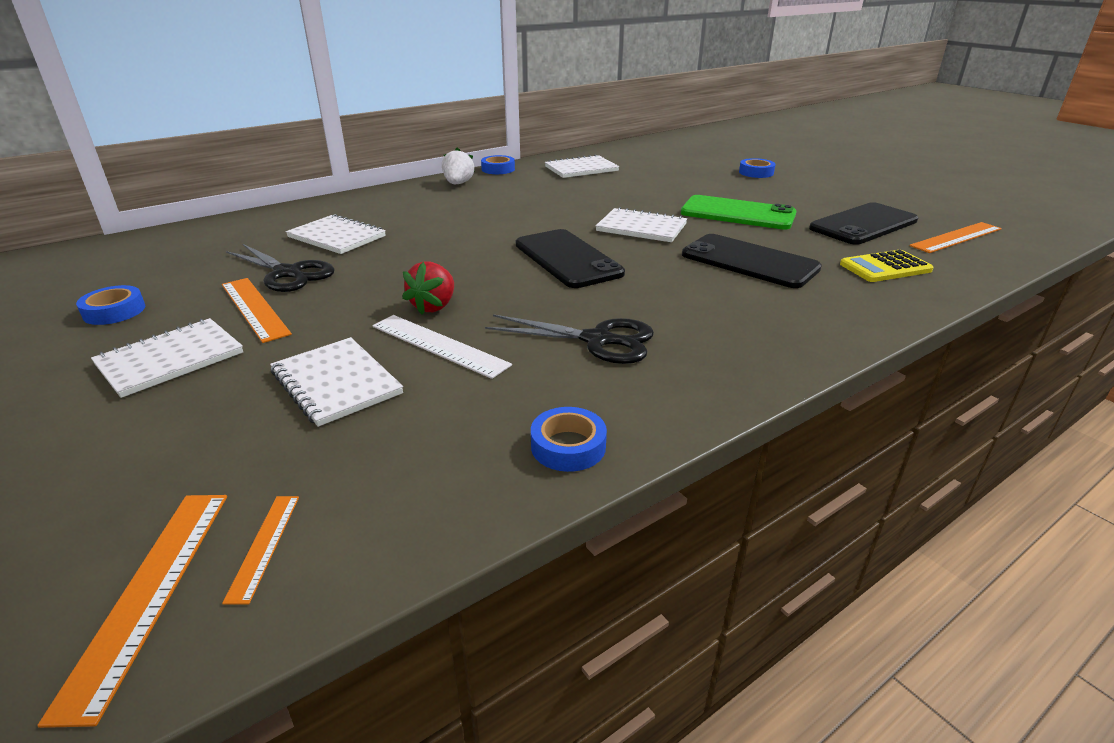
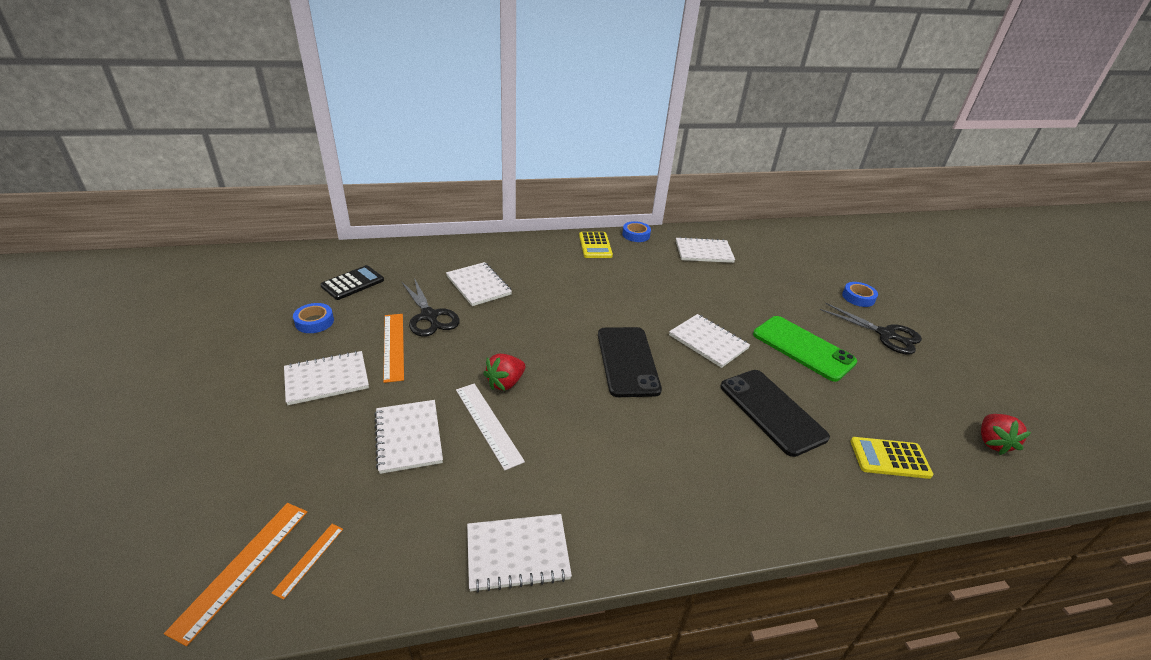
camera: 20 degrees right, 5 degrees up
white strawberry [442,148,475,184] -> yellow calculator [579,232,613,258]
black scissors [485,314,654,364] -> black scissors moved to [820,302,922,354]
blue tape [531,407,607,472] -> white notebook [467,514,572,592]
black phone [809,202,918,245] -> none
orange ruler [910,222,1002,253] -> red strawberry [981,414,1031,455]
none -> black calculator [320,265,384,300]

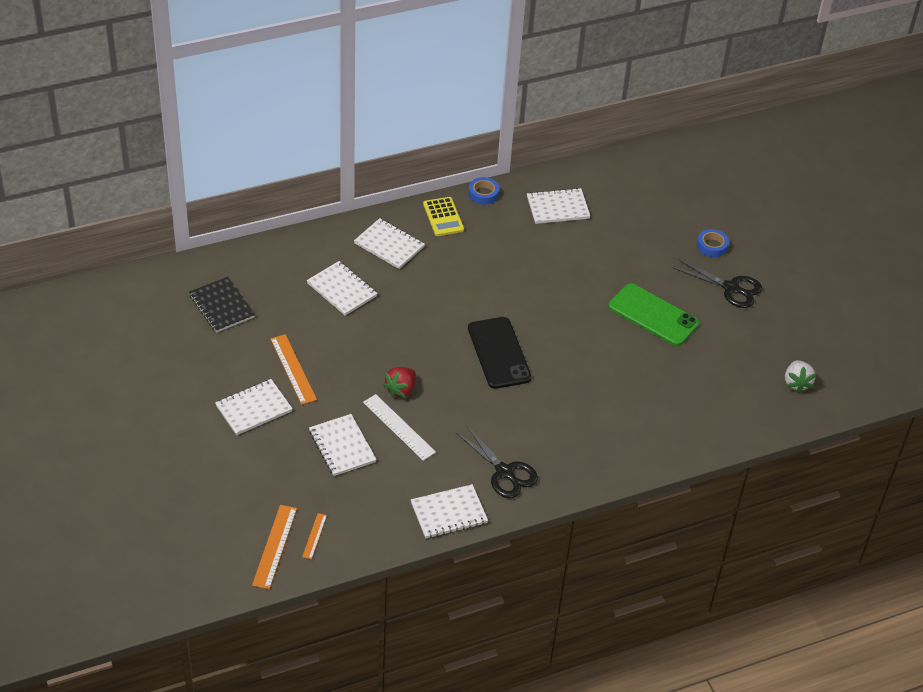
camera: 10 degrees left, 10 degrees up
blue tape [293,303,334,333] -> none
black calculator [320,265,384,300] -> black notebook [189,277,255,333]
black scissors [401,278,460,337] -> black scissors moved to [456,425,538,498]
white notebook [669,314,750,368] -> white notebook moved to [354,218,425,269]
black phone [721,370,830,457] -> none
yellow calculator [850,437,933,479] -> none
red strawberry [981,414,1031,455] -> white strawberry [785,360,816,393]

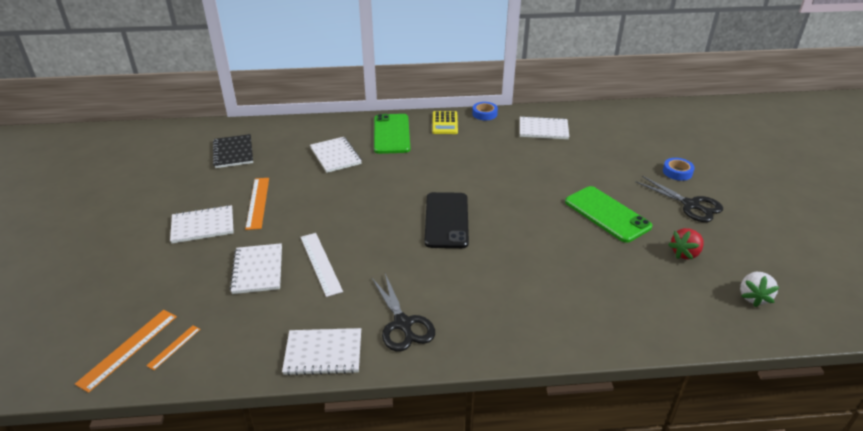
camera: 20 degrees right, 10 degrees down
white notebook [354,218,425,269] -> green phone [374,114,410,154]
red strawberry [383,367,416,398] -> red strawberry moved to [668,228,704,260]

